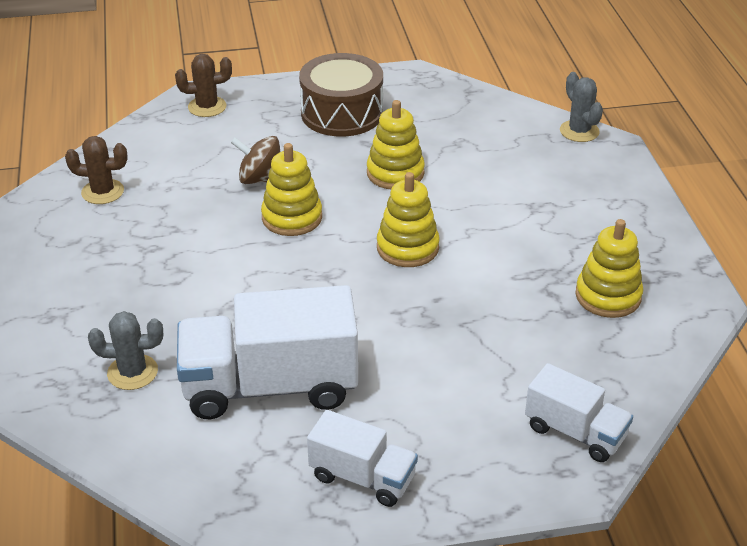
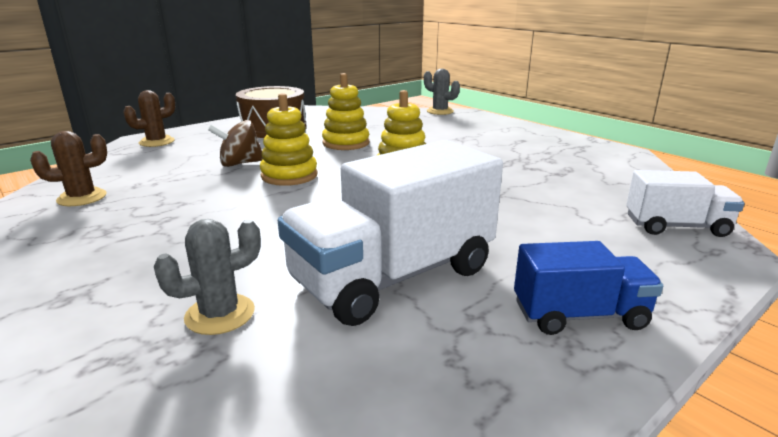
camera: 30 degrees left, 15 degrees down
white truck [307,410,418,507] -> blue truck [514,241,663,335]
yellow stacking toy [575,219,643,318] -> none

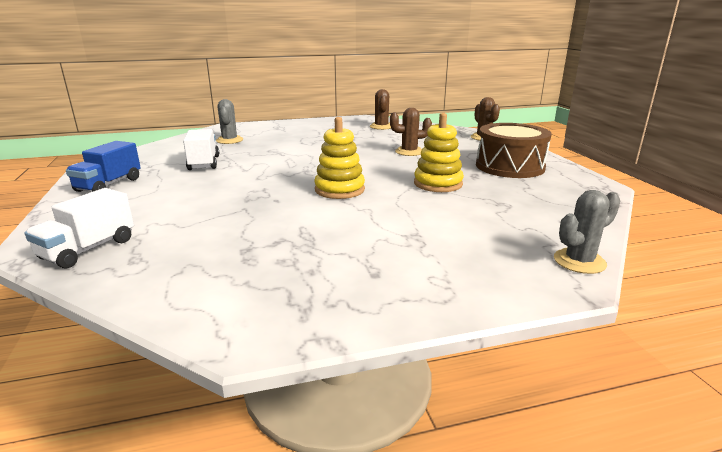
camera: 115 degrees right, 0 degrees up
brown spinning top [208,120,263,167] -> brown cactus [390,108,432,156]
yellow stacking toy [260,93,318,186] -> none
white truck [278,140,503,326] -> white truck [183,129,219,170], size x0.55

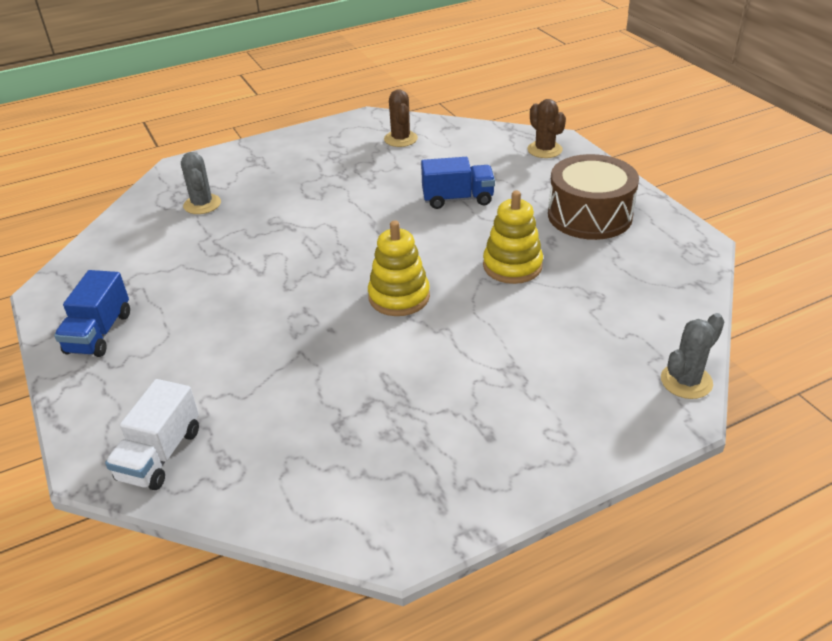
camera: 10 degrees left, 15 degrees up
white truck [183,129,219,170] -> none
brown cactus [390,108,432,156] -> blue truck [421,157,495,209]

